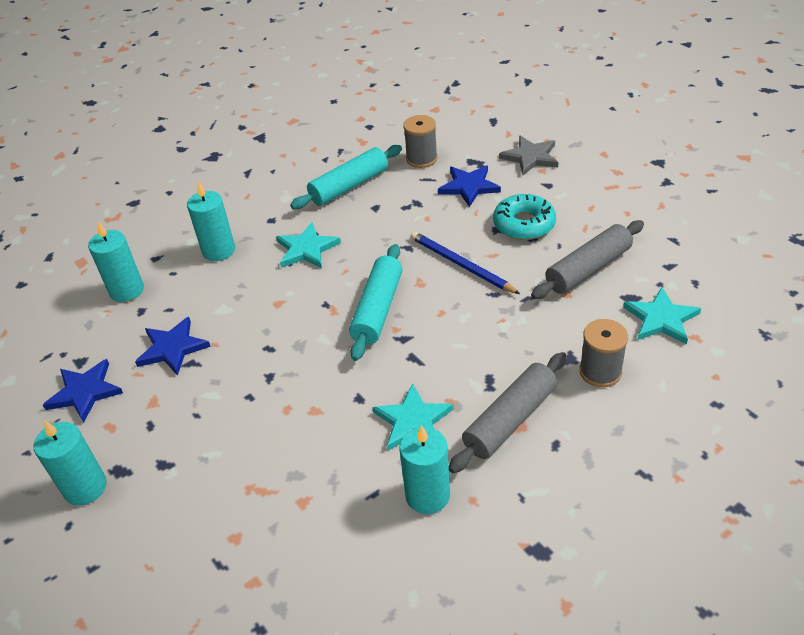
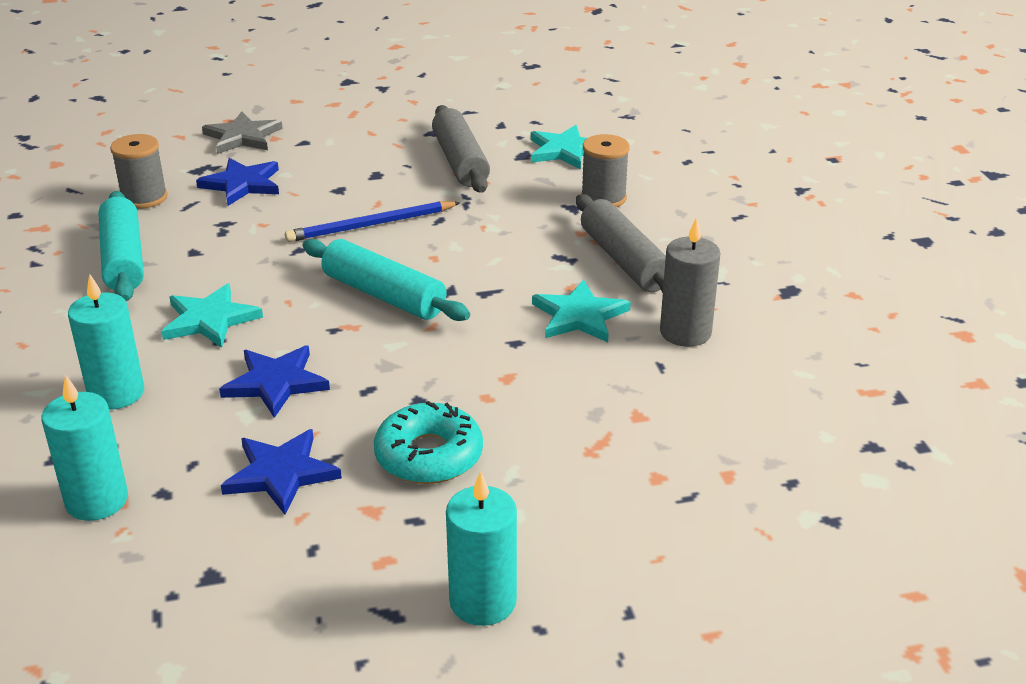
camera: 70 degrees left, 10 degrees down
blue star [43,359,123,423] -> blue star moved to [219,346,330,418]
turquoise candle [399,425,450,514] -> grey candle [660,217,721,347]
turquoise donut [493,194,556,240] -> turquoise donut moved to [374,401,483,484]

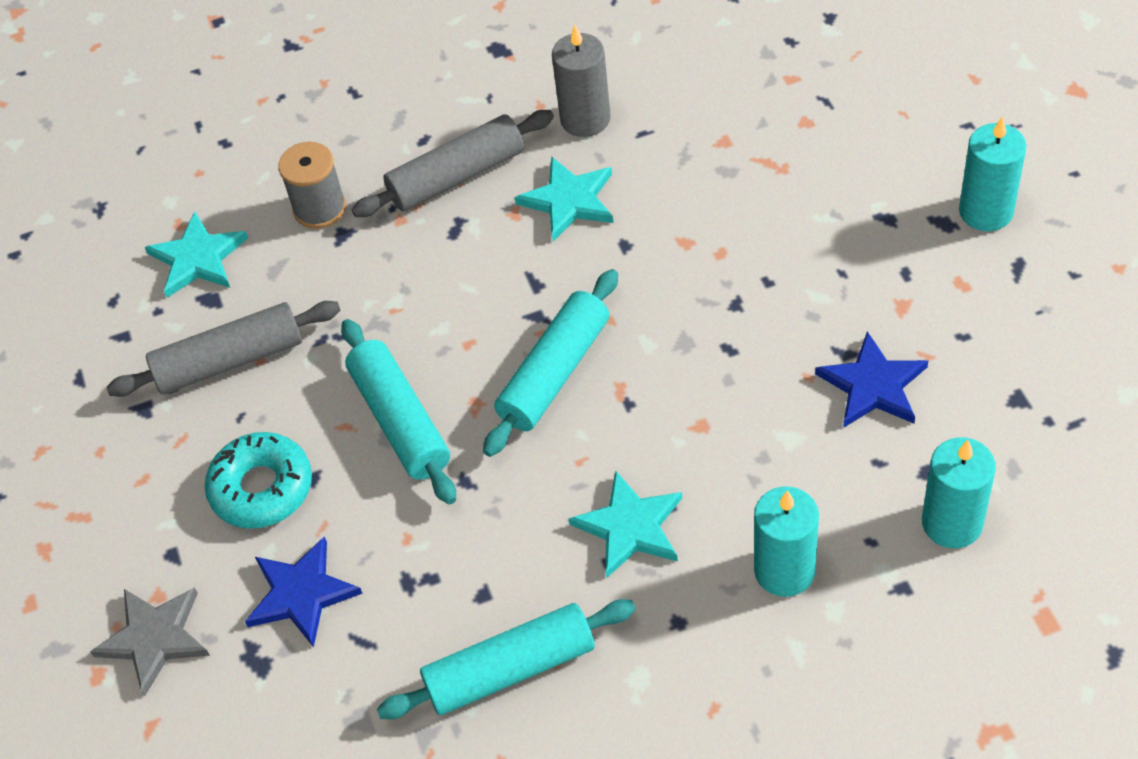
camera: 90 degrees left, 20 degrees up
grey spool [110,134,167,209] -> none
blue star [219,346,330,418] -> none
blue pencil [285,201,461,242] -> turquoise rolling pin [341,319,456,504]
turquoise donut [374,401,483,484] -> turquoise donut moved to [205,432,312,529]

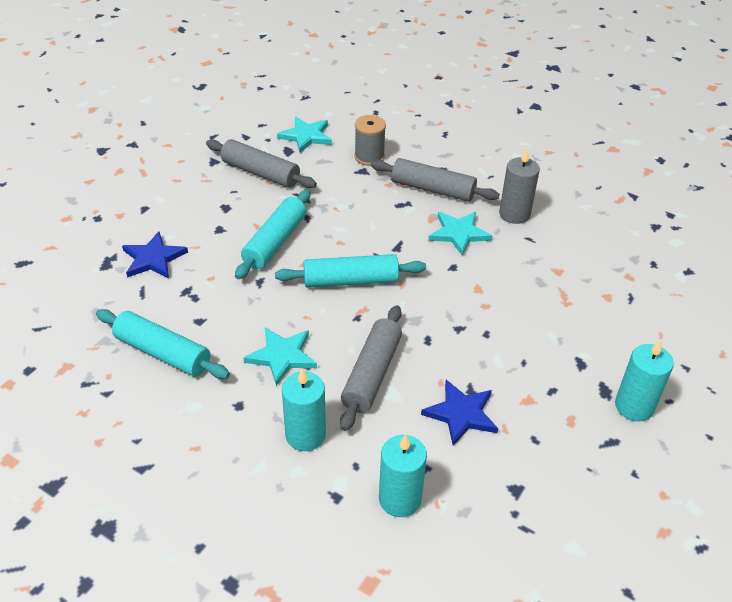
camera: 45 degrees right, 10 degrees down
grey star [90,587,210,696] -> none
turquoise donut [205,432,312,529] -> none
none -> grey rolling pin [340,305,402,431]

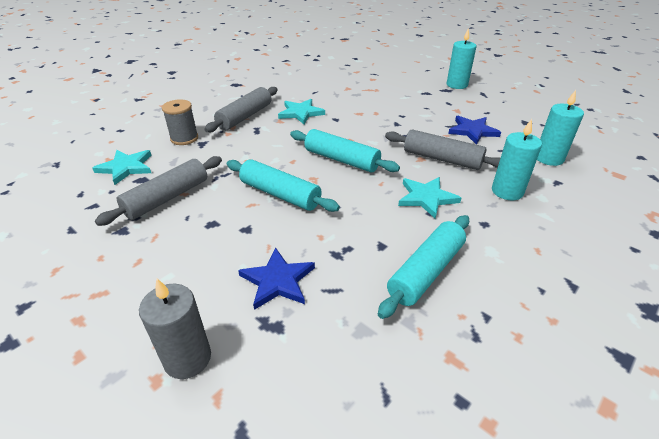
camera: 80 degrees left, 5 degrees down
turquoise rolling pin [275,254,426,288] -> turquoise rolling pin turned 60 degrees counterclockwise [290,129,400,172]
grey candle [499,148,540,224] -> grey candle moved to [139,279,211,379]

